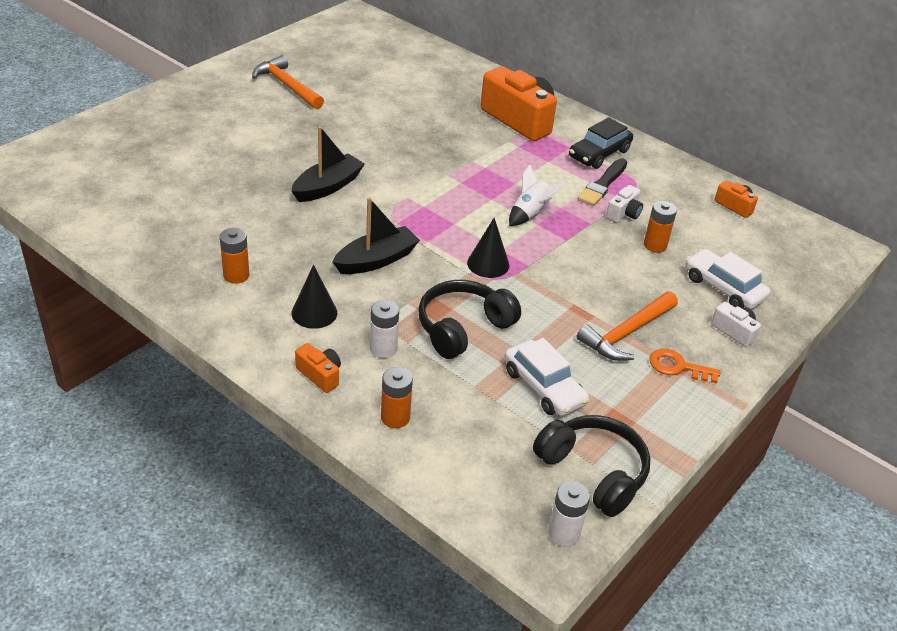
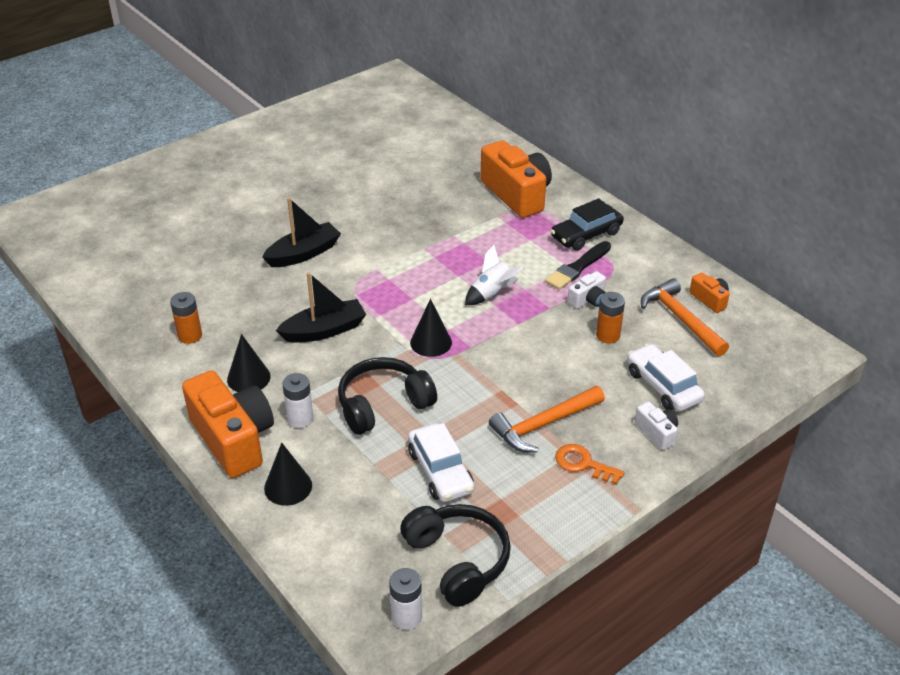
camera: 15 degrees right, 0 degrees up
orange hammer [252,55,324,109] -> orange hammer moved to [641,278,729,356]
orange camera [295,343,341,393] -> orange camera [182,370,274,478], size x2.19
orange battery [381,367,413,428] -> black cone [264,442,312,506]

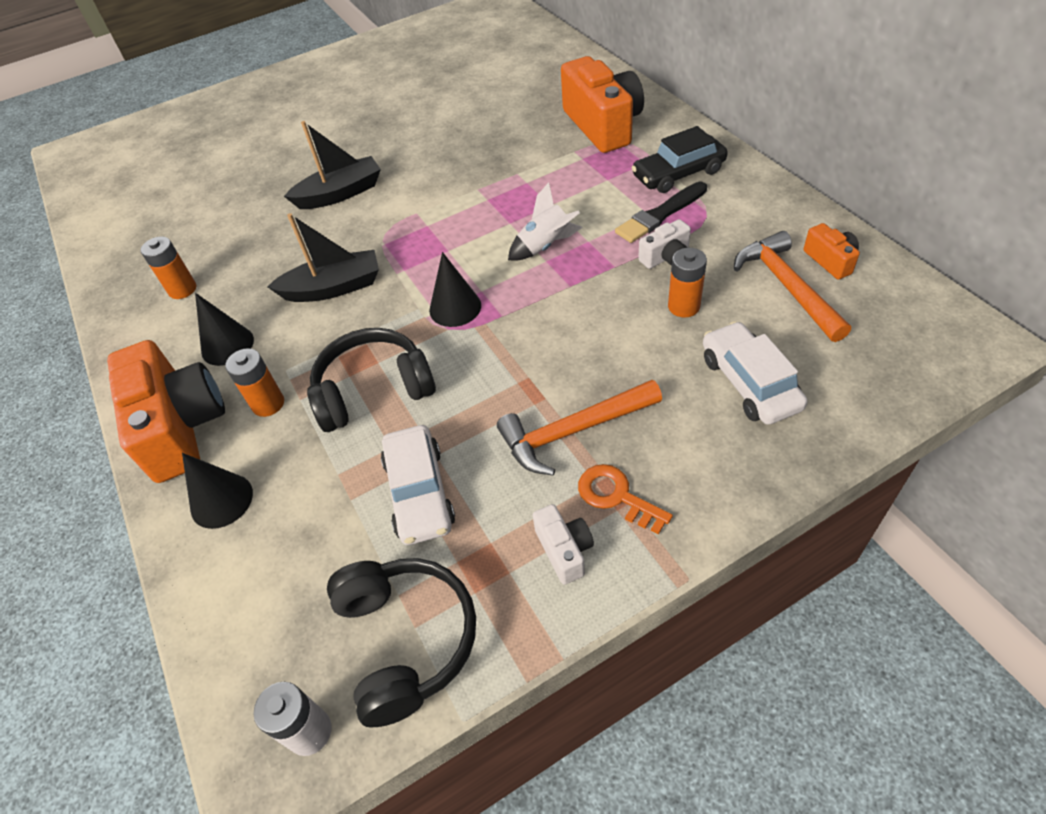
camera: 15 degrees right, 10 degrees up
white battery [282,373,314,428] -> orange battery [225,348,284,417]
white camera [635,402,678,450] -> white camera moved to [533,504,594,585]

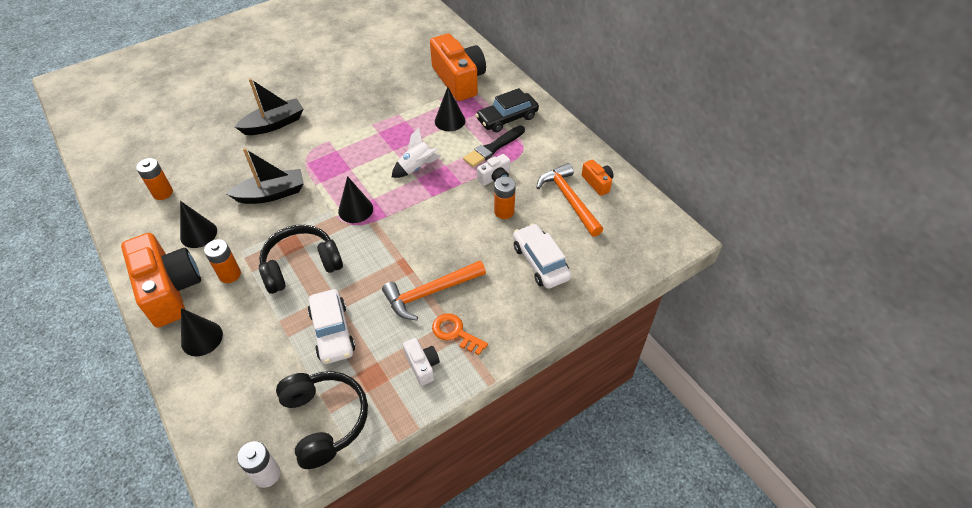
camera: 10 degrees left, 0 degrees up
none -> black cone [435,87,465,131]

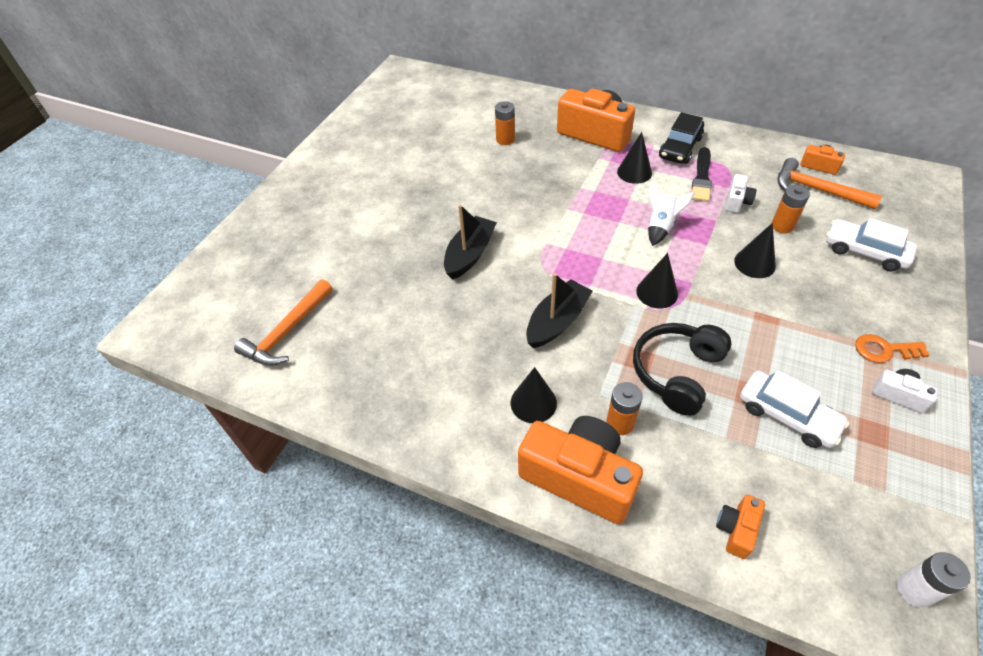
camera: 30 degrees left, 0 degrees up
orange battery [136,158,173,200] -> orange battery moved to [495,101,515,145]
black cone [181,308,223,356] -> black cone moved to [734,223,776,278]
black headphones [276,371,368,469] -> none
orange hammer [382,261,486,321] -> orange hammer moved to [234,279,333,366]
none -> orange camera [716,495,765,559]

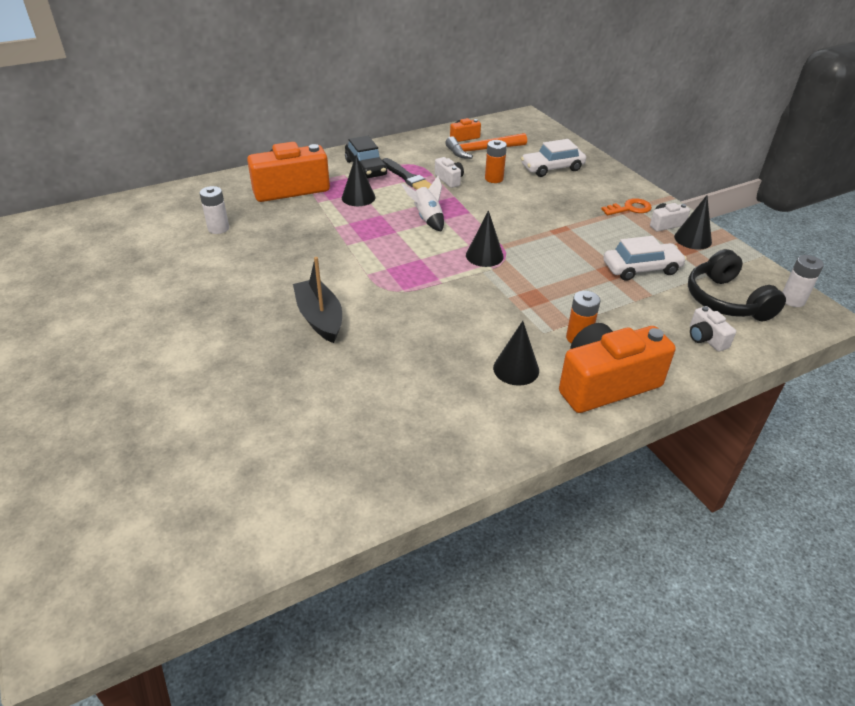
camera: 55 degrees left, 10 degrees down
orange hammer [234,279,333,366] -> none
orange battery [495,101,515,145] -> white battery [199,186,229,234]
black boat [526,273,593,348] -> none
black headphones [633,323,731,416] -> black headphones moved to [688,249,786,321]
orange camera [716,495,765,559] -> white camera [690,306,736,352]
black cone [734,223,776,278] -> black cone moved to [674,195,712,250]
orange key [855,334,929,363] -> orange key turned 150 degrees counterclockwise [601,198,652,215]

